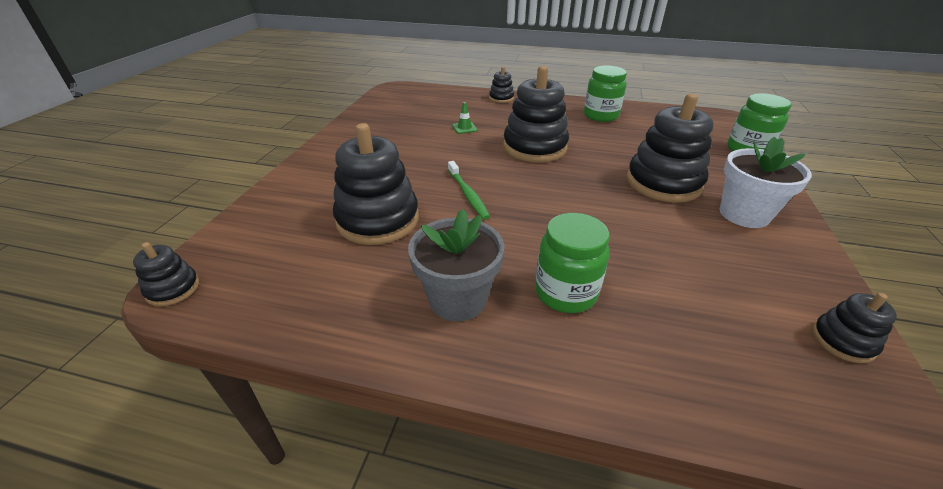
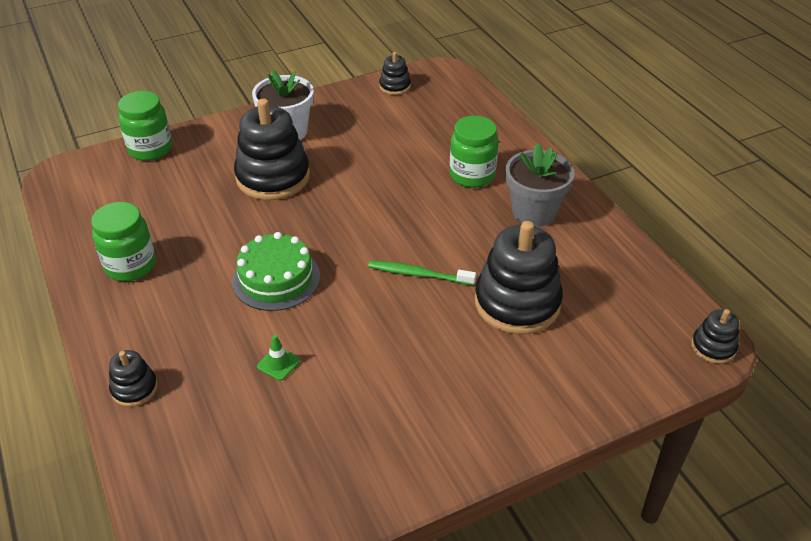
camera: 130 degrees left, 5 degrees up
green toothbrush [448,161,490,220] -> green toothbrush turned 105 degrees counterclockwise [368,261,476,285]
black stacking toy [503,66,569,162] -> green cake [232,232,320,311]

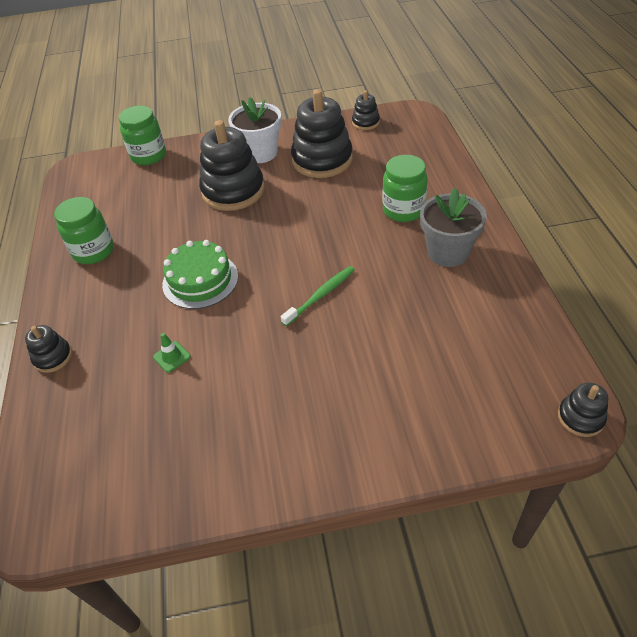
camera: 20 degrees right, 5 degrees up
green toothbrush [368,261,476,285] -> green toothbrush turned 105 degrees clockwise [281,266,355,326]
black stacking toy [475,221,563,334] -> black stacking toy moved to [291,89,353,178]

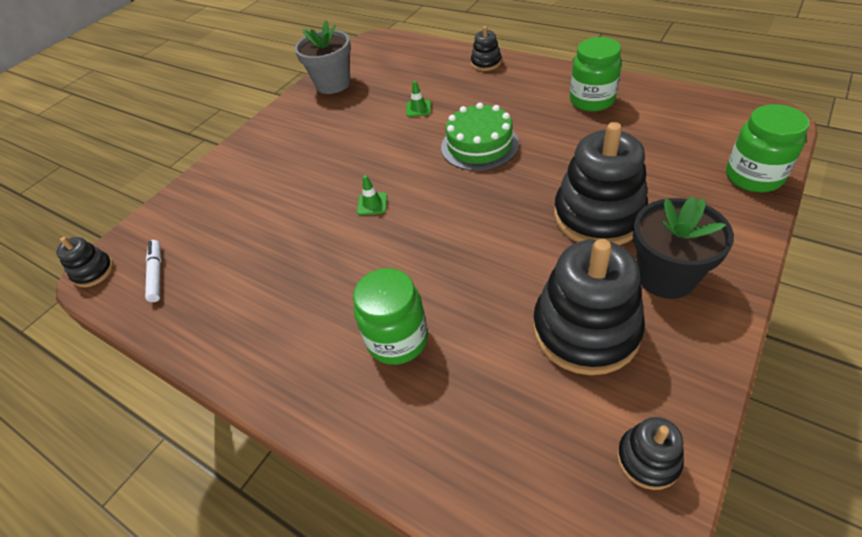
camera: 135 degrees right, 0 degrees up
white flower pot [228,97,282,163] -> black flower pot [633,196,734,299]
green toothbrush [281,266,355,326] -> green traffic cone [357,175,387,215]
grey flower pot [420,187,487,267] -> grey flower pot moved to [294,20,351,94]
none -> white marker [145,240,162,302]

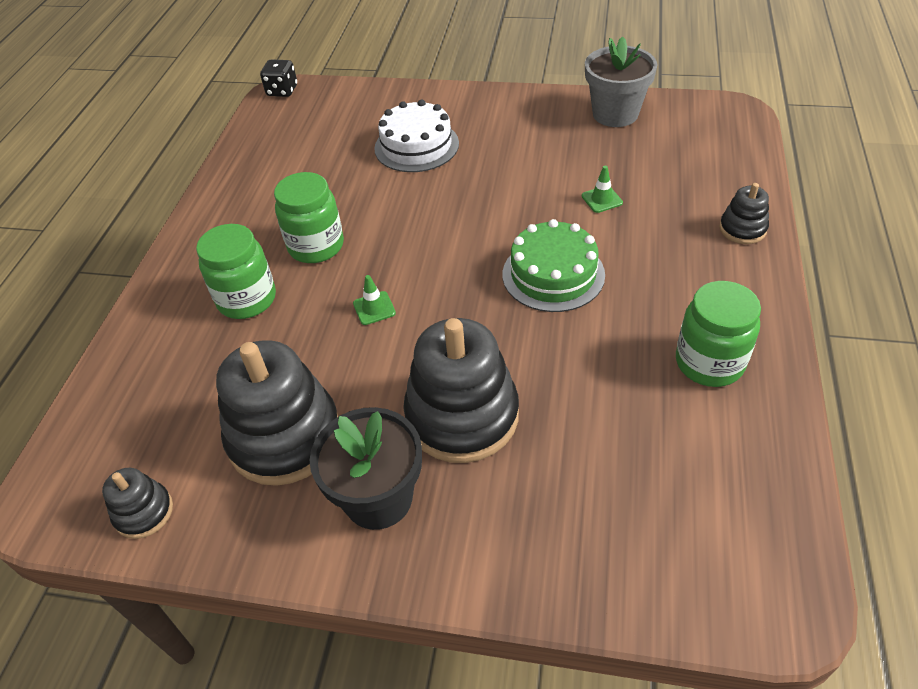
camera: 65 degrees right, 0 degrees up
black stacking toy [56,237,114,287] -> black dice [260,59,297,97]
white marker [145,240,162,302] -> none
green traffic cone [357,175,387,215] -> green traffic cone moved to [353,275,396,325]
green jar [726,104,810,192] -> green jar moved to [274,172,344,263]
none -> white cake [374,100,459,172]

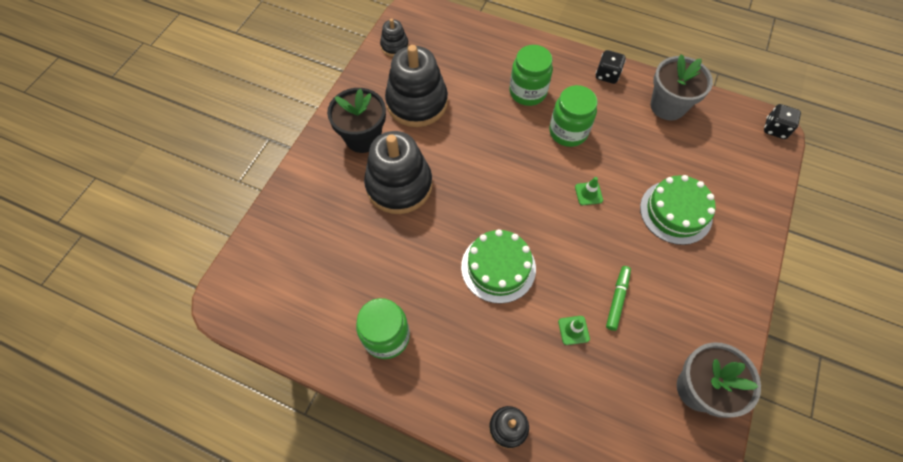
camera: 100 degrees right, 15 degrees up
green traffic cone [353,275,396,325] -> green traffic cone moved to [575,177,603,205]
white cake [374,100,459,172] -> green cake [640,175,716,245]
none -> black dice [596,50,626,84]
none -> green marker [606,266,631,331]
none -> grey flower pot [651,54,713,120]

